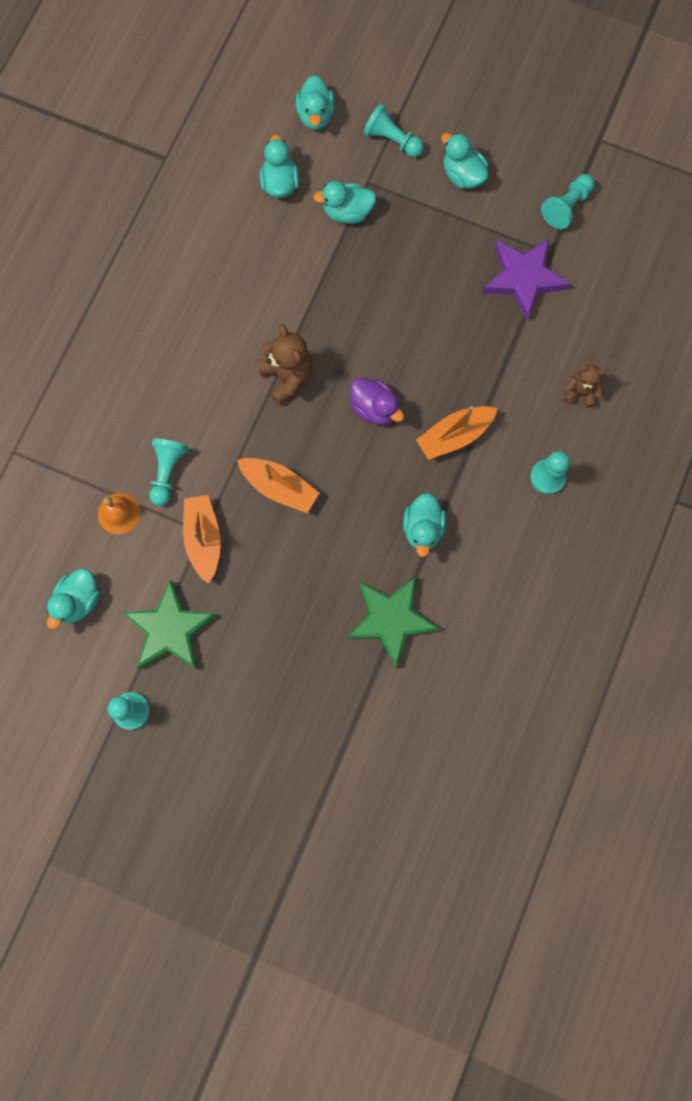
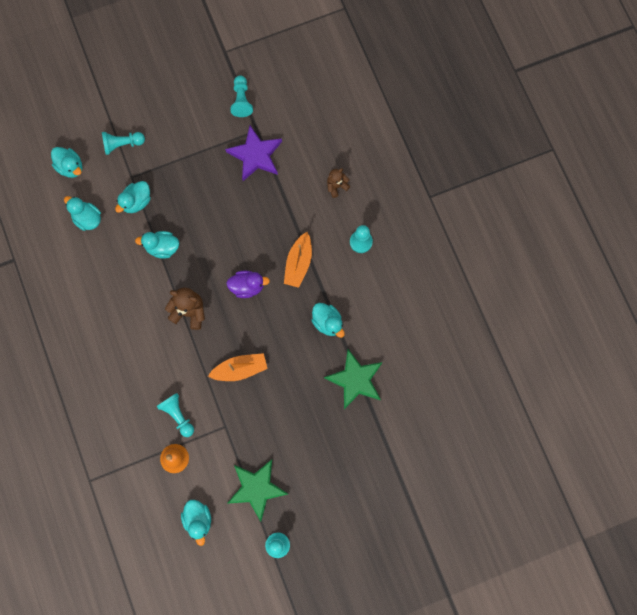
camera: 45 degrees left, 0 degrees up
orange boat [183,495,221,584] -> none
turquoise duck [441,133,489,189] -> turquoise duck moved to [135,231,179,259]

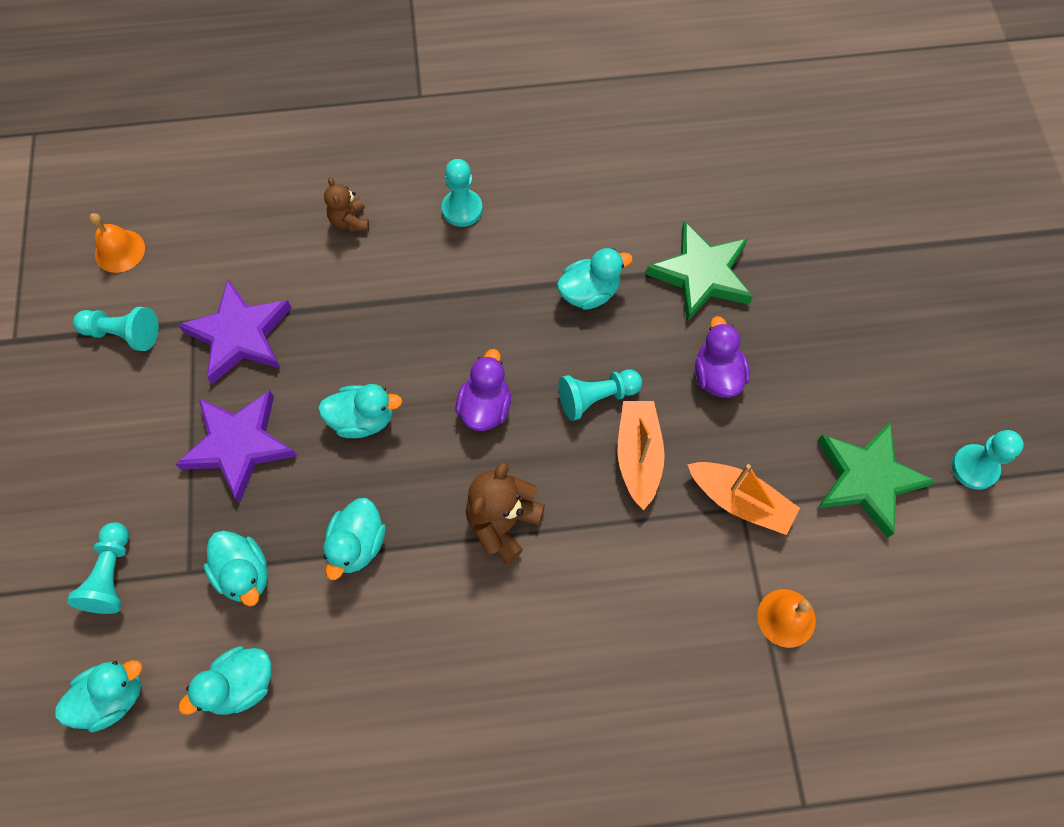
camera: 75 degrees left, 10 degrees down
turquoise pawn [157,393,194,437] -> turquoise pawn moved to [558,369,642,421]
turquoise duck [181,500,211,546] -> turquoise duck moved to [318,384,403,438]
orange boat [284,232,312,288] -> orange boat moved to [687,462,800,535]
none -> orange bell [89,213,145,273]
none -> purple star [176,390,297,503]
none -> purple duck [695,316,750,398]

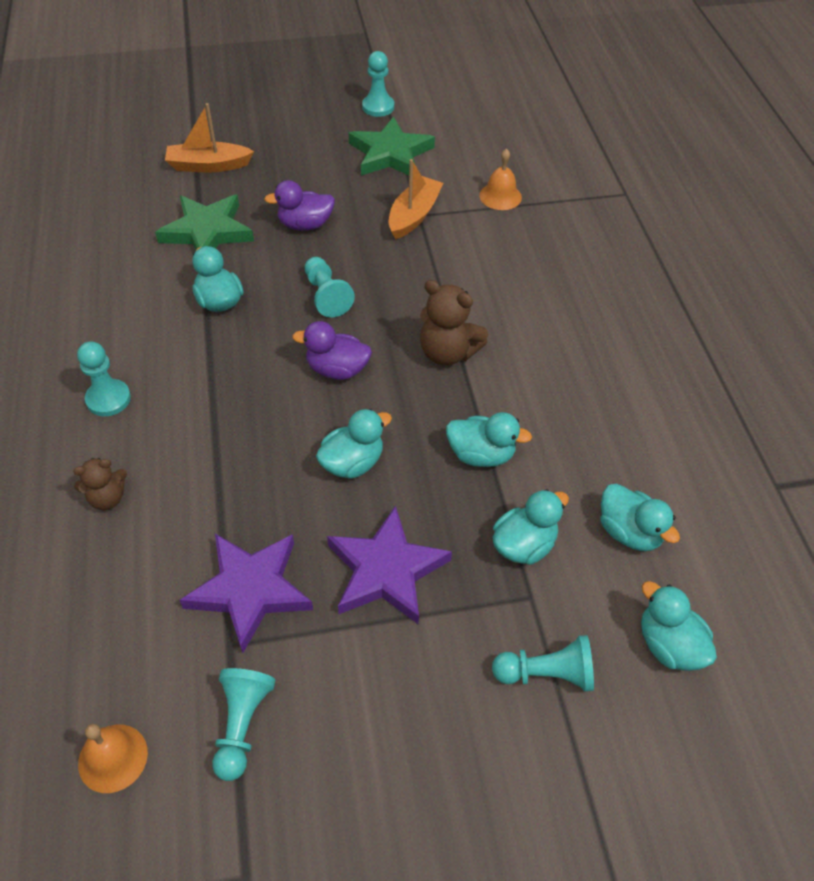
camera: 95 degrees left, 15 degrees down
turquoise duck [318,384,403,438] -> turquoise duck turned 60 degrees clockwise [316,409,392,479]
orange boat [618,401,665,510] -> orange boat moved to [165,103,254,172]

